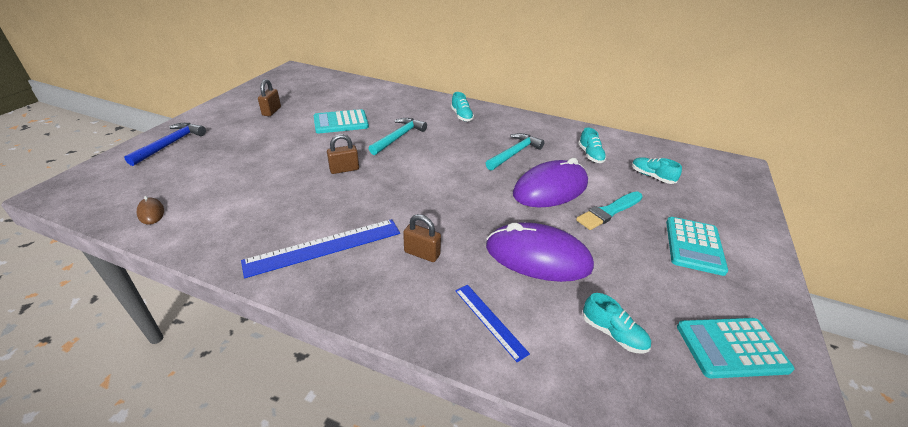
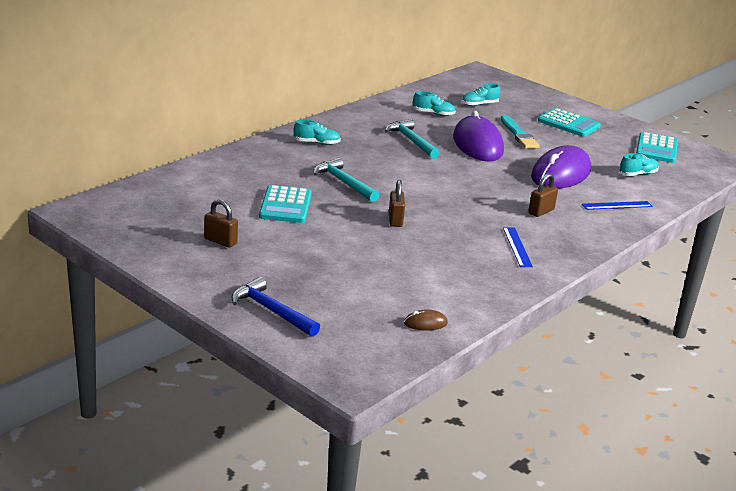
camera: 70 degrees left, 10 degrees down
blue ruler [241,219,400,278] -> blue ruler [503,227,533,267], size x0.57

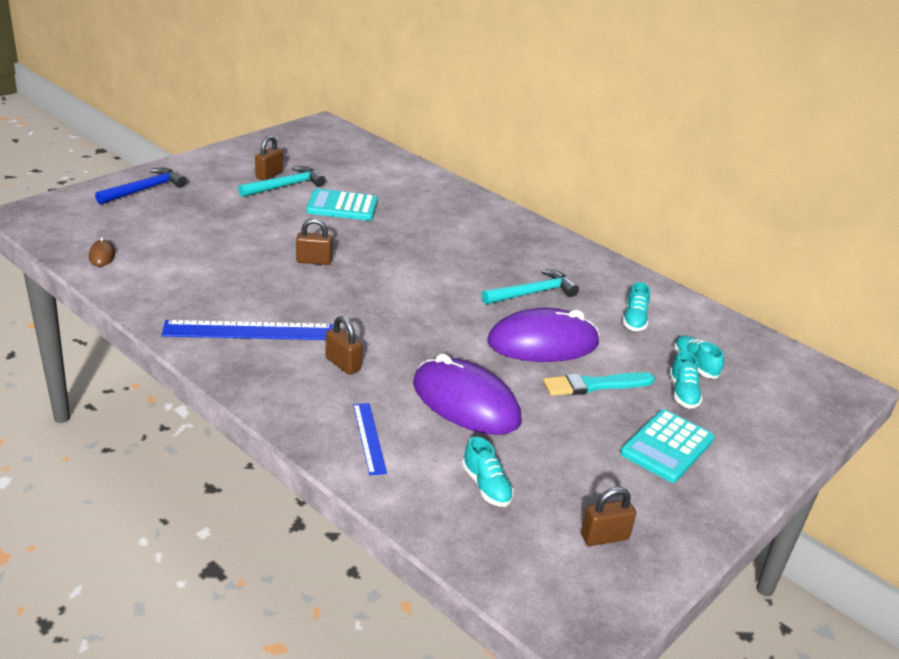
camera: 90 degrees right, 5 degrees up
turquoise shoe [293,120,341,145] -> turquoise shoe moved to [669,350,703,409]
turquoise hammer [313,158,379,202] -> turquoise hammer moved to [238,166,326,197]
blue ruler [503,227,533,267] -> blue ruler [161,320,333,340], size x1.75
turquoise calculator [636,132,678,163] -> brown padlock [581,487,636,546]

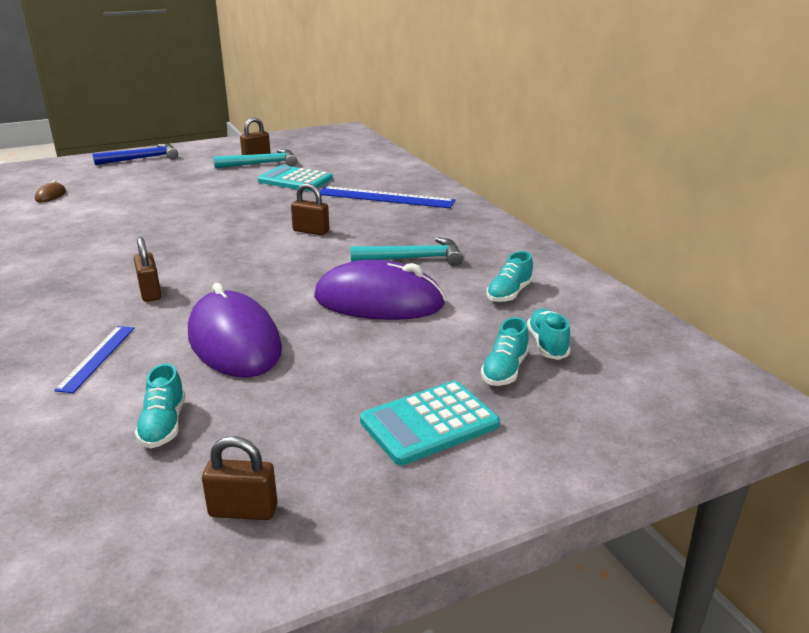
camera: 25 degrees right, 5 degrees down
blue ruler [161,320,333,340] -> blue ruler moved to [319,186,456,208]
brown padlock [296,218,332,265] -> brown padlock moved to [291,183,330,235]
turquoise brush [543,372,655,396] -> none

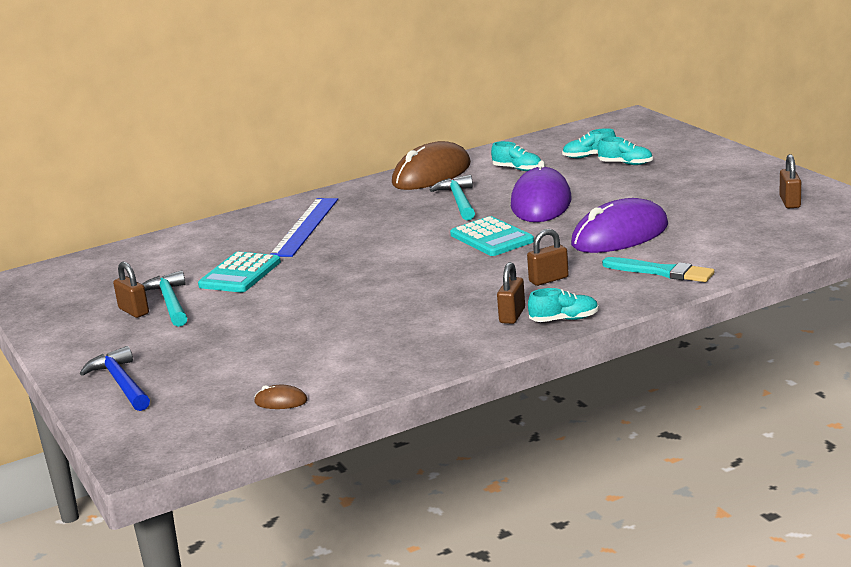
camera: 90 degrees left, 5 degrees down
blue ruler [54,326,135,393] -> turquoise brush [602,257,714,282]
turquoise shoe [135,363,185,448] -> turquoise shoe moved to [528,288,599,322]
brown padlock [291,183,330,235] -> brown padlock moved to [497,262,525,324]
turquoise calculator [360,381,500,465] -> turquoise calculator moved to [450,216,534,256]
none -> brown mouse [392,141,471,190]

